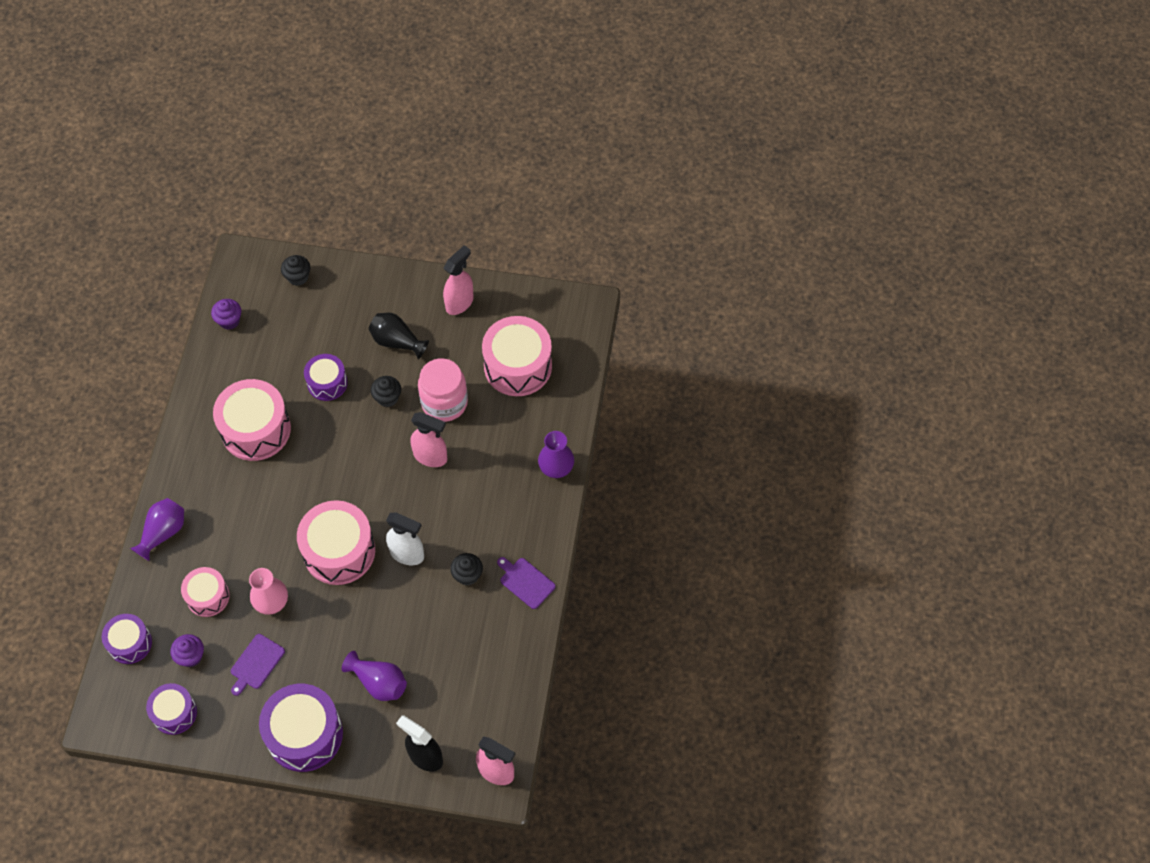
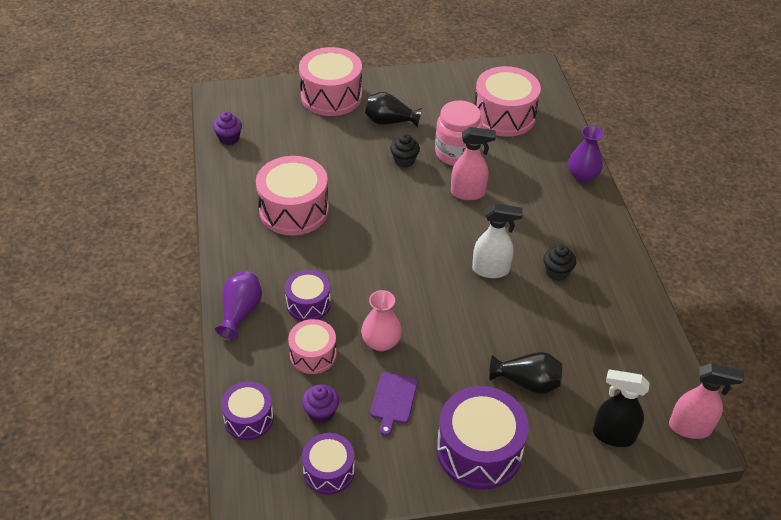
camera: 20 degrees left, 15 degrees down
black cupcake [281,255,310,286] -> none
pink drum [297,500,375,585] -> pink drum moved to [299,47,362,116]
purple drum [304,354,348,401] -> purple drum moved to [285,270,331,321]
purple vase [342,651,407,701] -> black vase [489,352,562,394]
pink spray bottle [443,245,474,315] -> none
purple cutting board [497,557,556,609] -> none

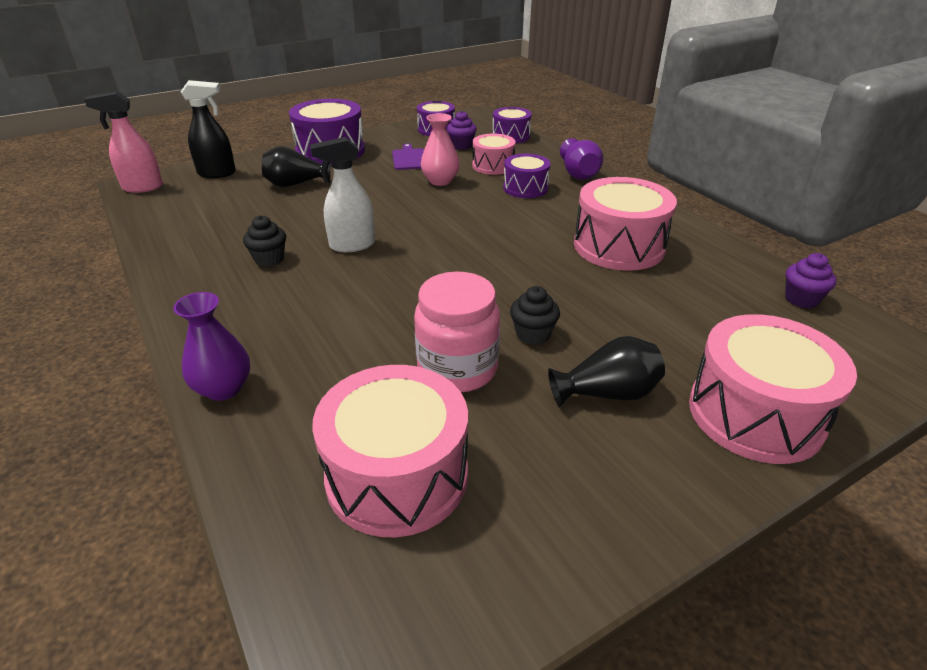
camera: 160 degrees right, 10 degrees down
pink spray bottle [451,127,496,200] -> none

